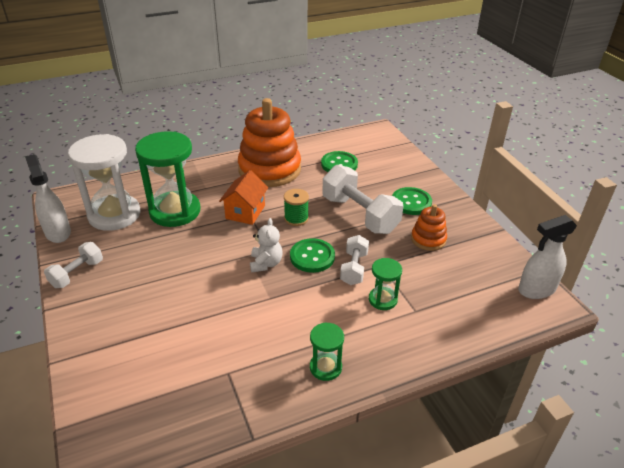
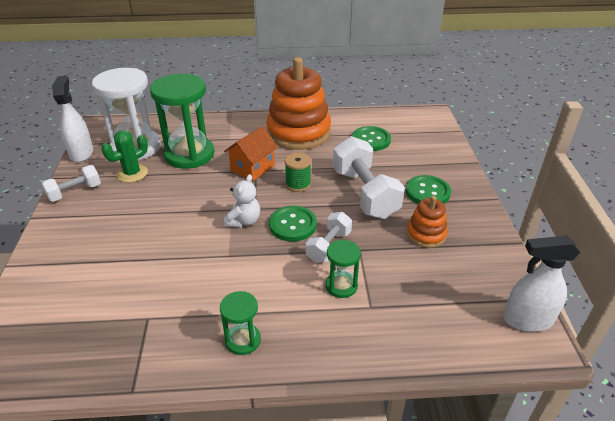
camera: 20 degrees right, 0 degrees up
none -> green cactus [101,130,148,183]

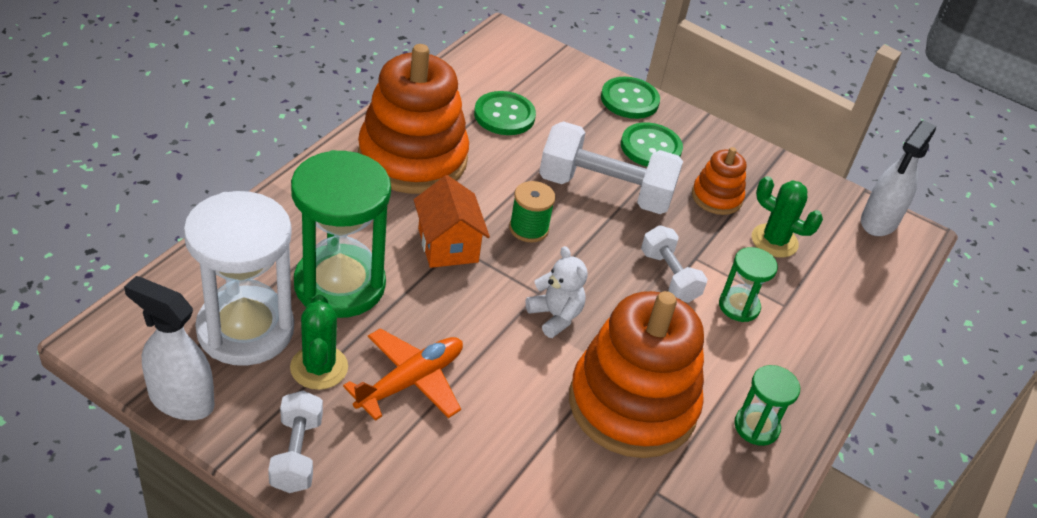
camera: 60 degrees left, 5 degrees up
green button [269,206,317,241] -> green button moved to [601,77,660,119]
none -> orange plane [343,328,463,421]
none -> orange stacking toy [569,291,704,458]
none -> green cactus [752,176,823,258]

